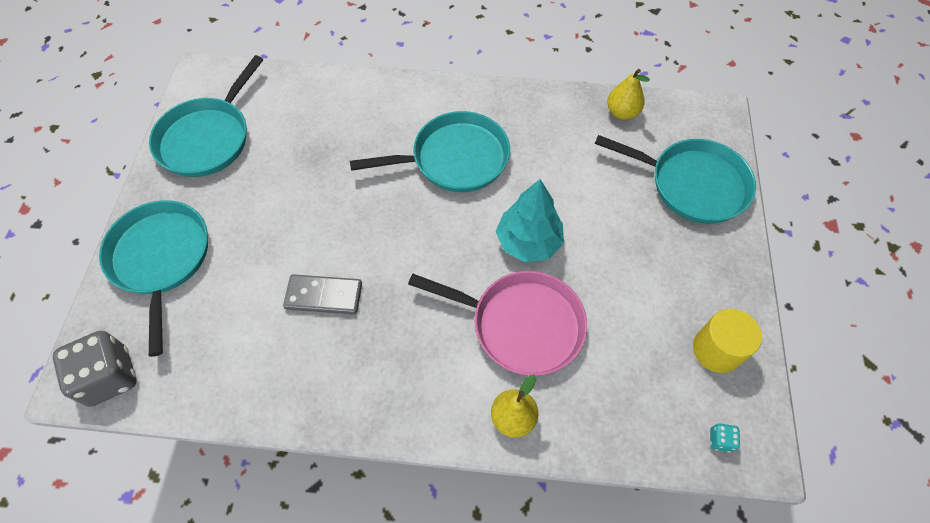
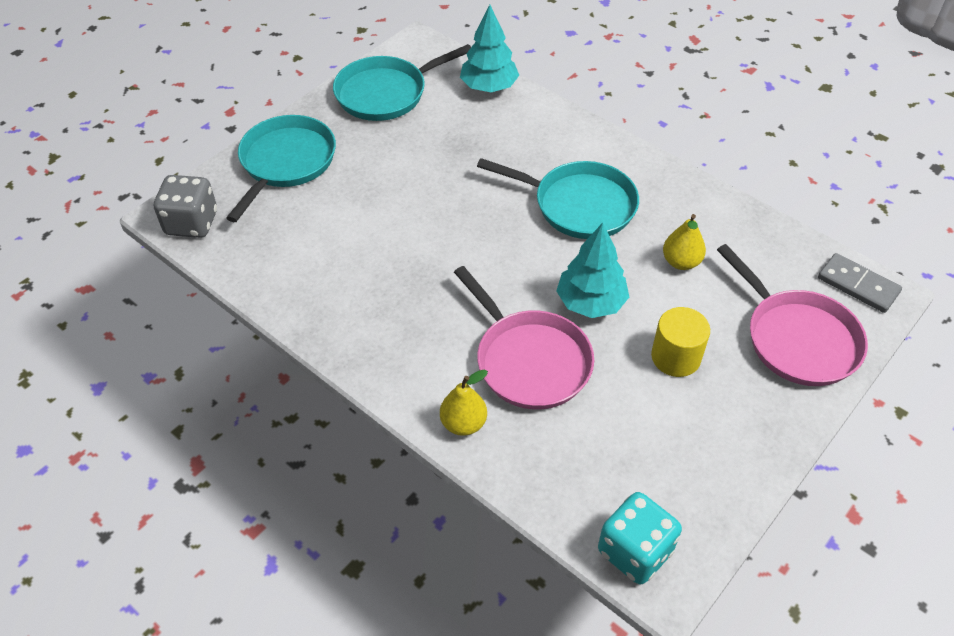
camera: 35 degrees right, 10 degrees down
grey domino [283,274,362,315] -> grey domino moved to [818,253,902,313]
turquoise pan [595,135,756,224] -> pink pan [717,244,868,386]
yellow pear [607,69,650,120] -> yellow pear moved to [663,214,706,270]
yellow cylinder [693,309,762,373] -> yellow cylinder moved to [651,307,710,377]
turquoise dice [710,423,740,452] -> turquoise dice [598,492,682,585], size x2.40
none -> turquoise tree [460,5,519,92]

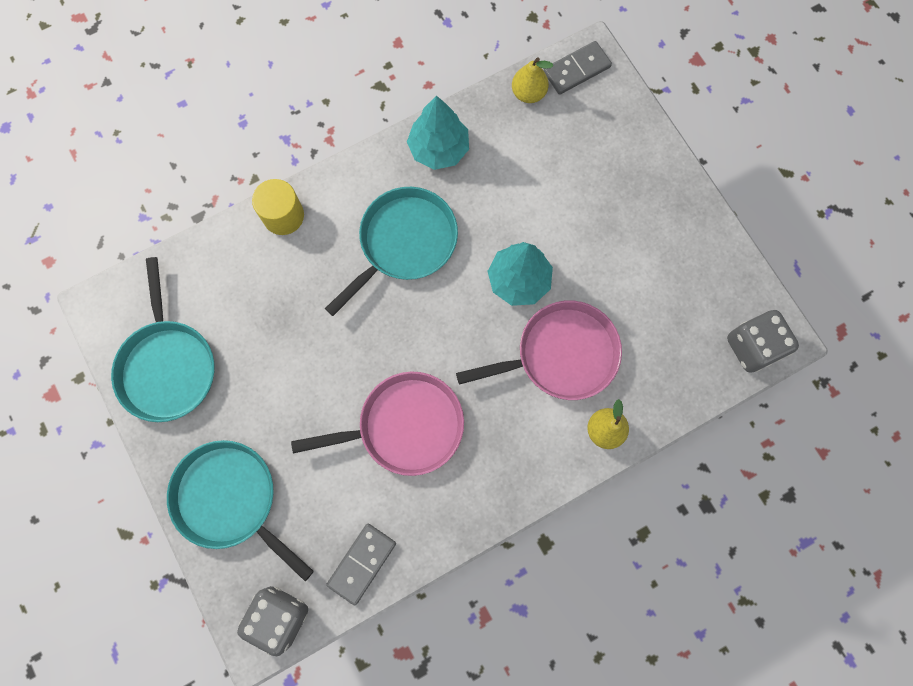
camera: 70 degrees left, 25 degrees up
turquoise tree [460,5,519,92] -> turquoise tree moved to [407,96,469,170]
turquoise dice [598,492,682,585] -> grey dice [727,310,799,373]
yellow cylinder [651,307,710,377] -> yellow cylinder moved to [252,179,304,235]
yellow pear [663,214,706,270] -> yellow pear moved to [512,57,553,103]
pink pan [717,244,868,386] -> pink pan moved to [291,372,464,476]
none -> grey domino [326,524,396,606]

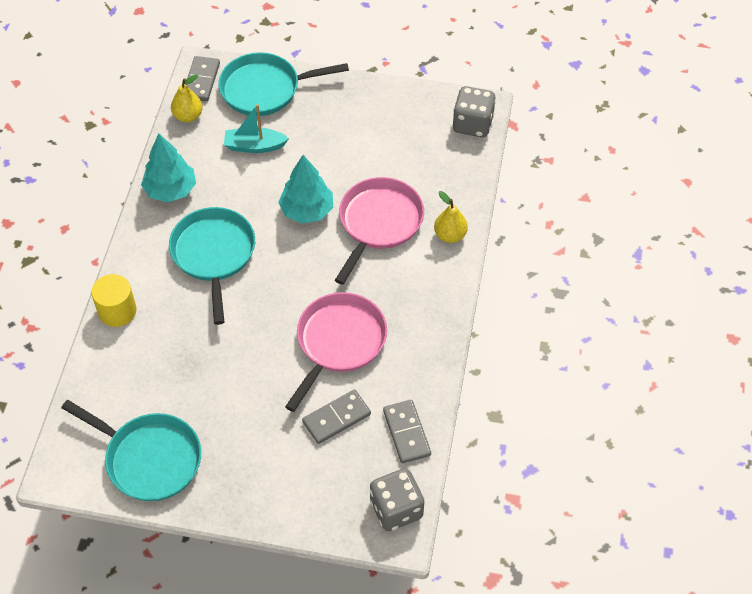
camera: 50 degrees left, 20 degrees down
turquoise pan [167,440,314,581] -> turquoise pan moved to [218,52,349,116]
none -> turquoise boat [224,104,289,153]
none -> grey domino [302,389,371,444]

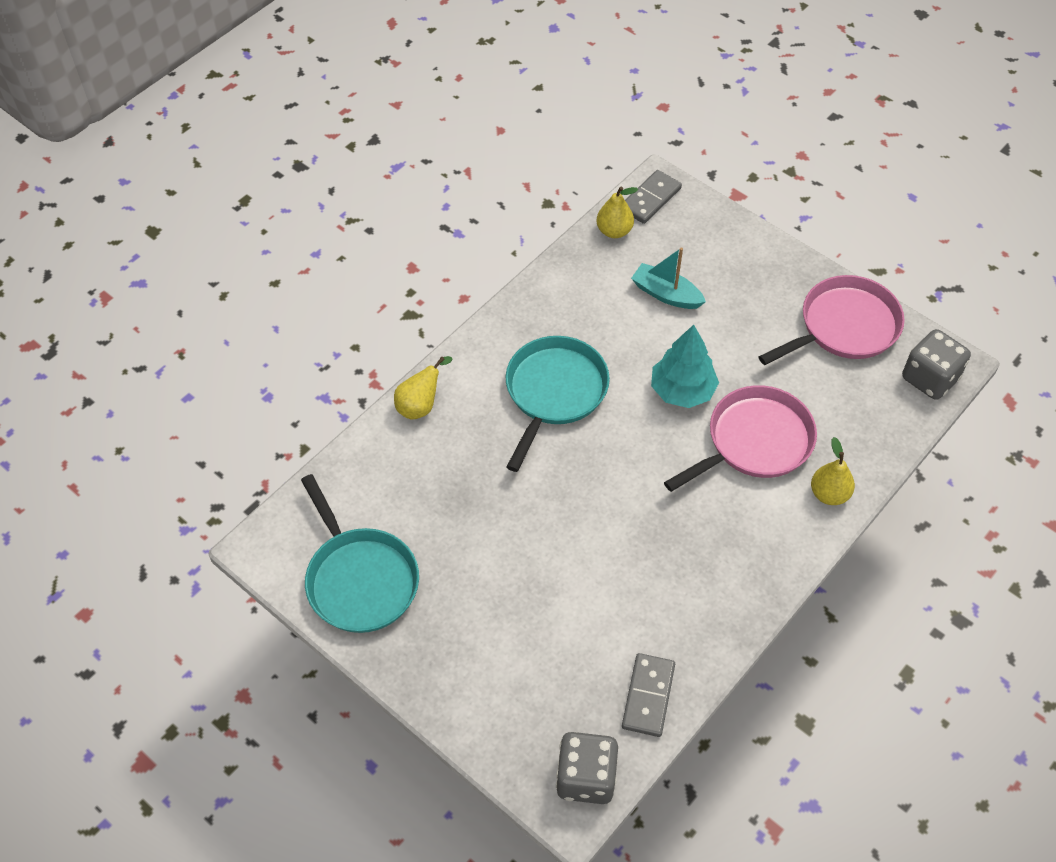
camera: 30 degrees right, 0 degrees up
yellow cylinder [91,274,137,327] -> yellow pear [394,356,453,420]
turquoise tree [141,133,196,203] -> none
turquoise pan [218,52,349,116] -> none
pink pan [285,292,387,412] -> pink pan moved to [758,275,905,365]
grey domino [302,389,371,444] -> none

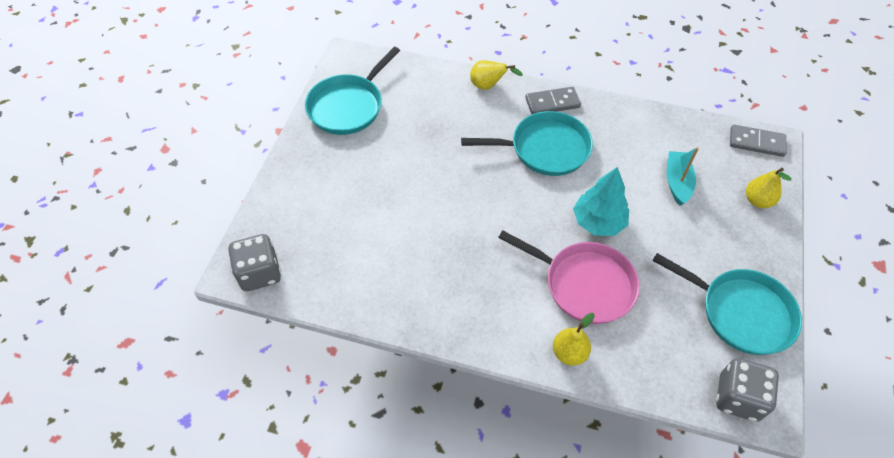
camera: 65 degrees right, 0 degrees up
yellow pear [597,187,638,238] -> yellow pear moved to [746,168,792,208]
grey domino [622,653,675,737] -> grey domino moved to [525,87,581,114]
pink pan [758,275,905,365] -> turquoise pan [652,253,802,355]

